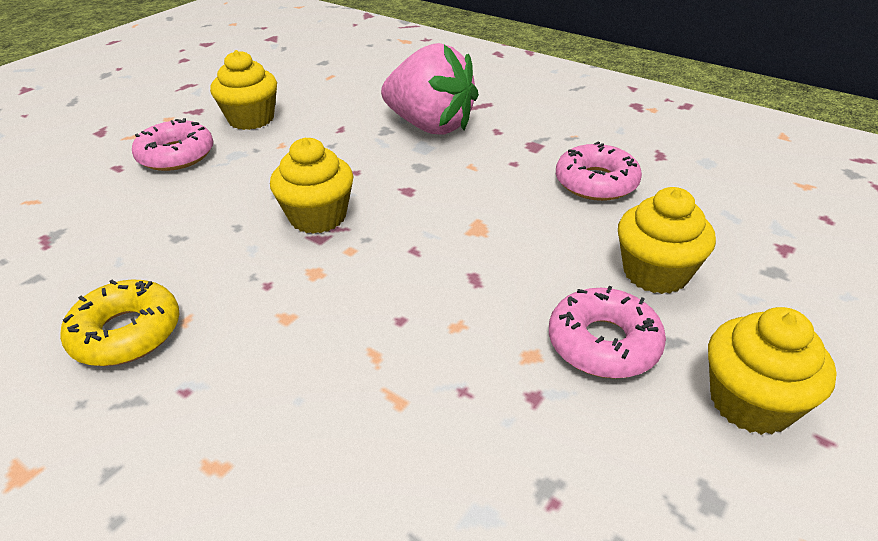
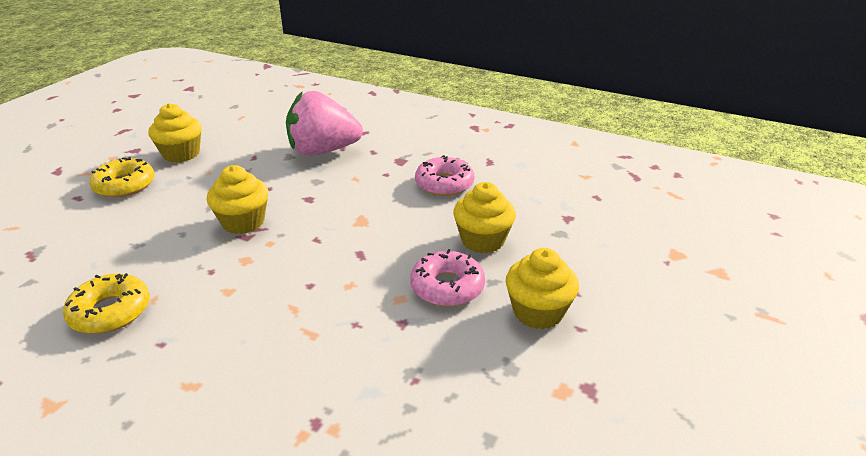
camera: 10 degrees left, 5 degrees down
pink donut [132,118,214,171] -> yellow donut [89,157,154,198]
pink strawberry [381,43,479,135] -> pink strawberry turned 150 degrees clockwise [286,91,363,156]

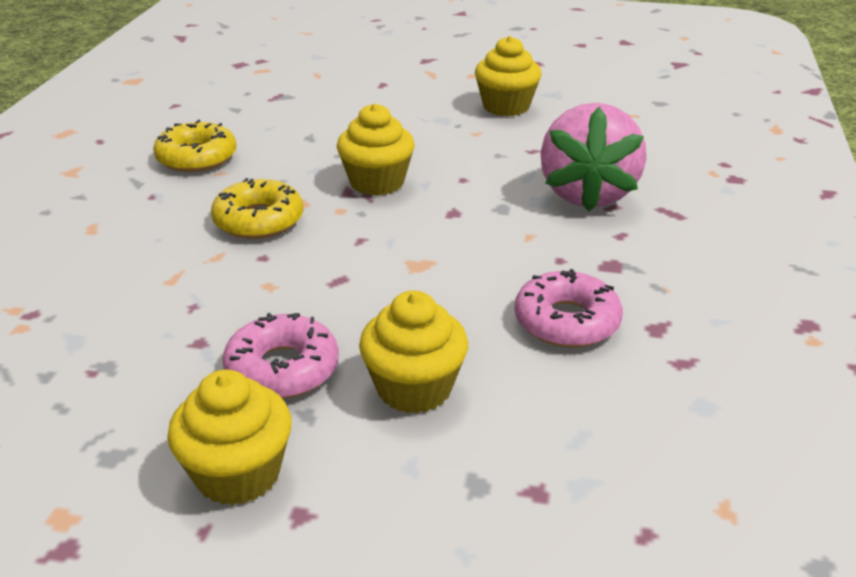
camera: 75 degrees right, 0 degrees up
yellow donut [89,157,154,198] -> yellow donut moved to [211,178,303,239]
pink strawberry [286,91,363,156] -> pink strawberry turned 150 degrees counterclockwise [541,103,646,212]

